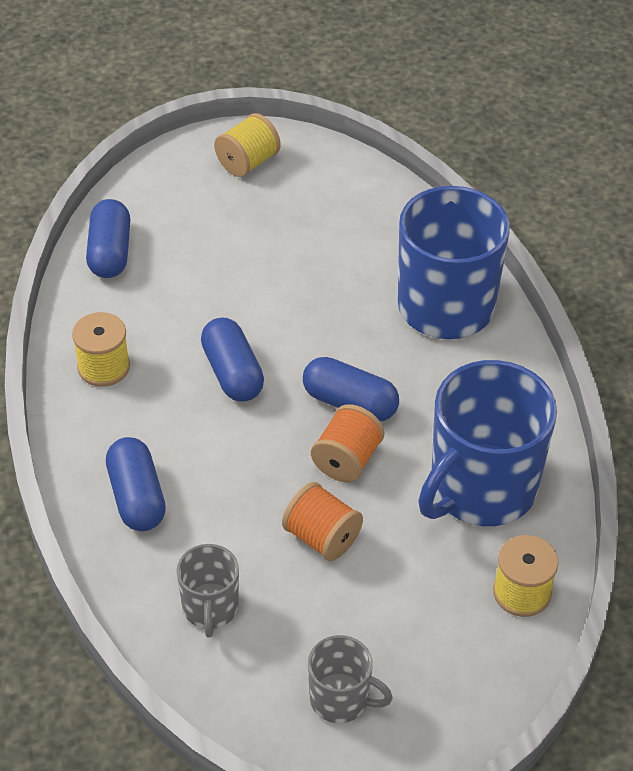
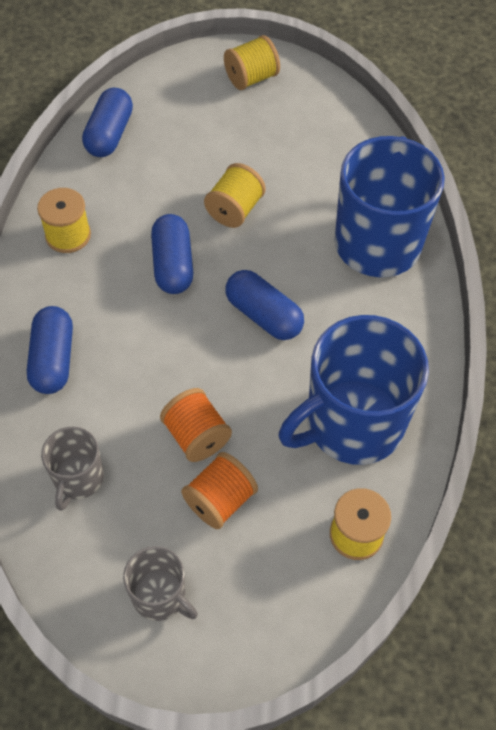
camera: 15 degrees right, 10 degrees up
orange spool [311,404,384,482] -> orange spool moved to [181,452,258,529]
none -> yellow spool [204,163,266,228]

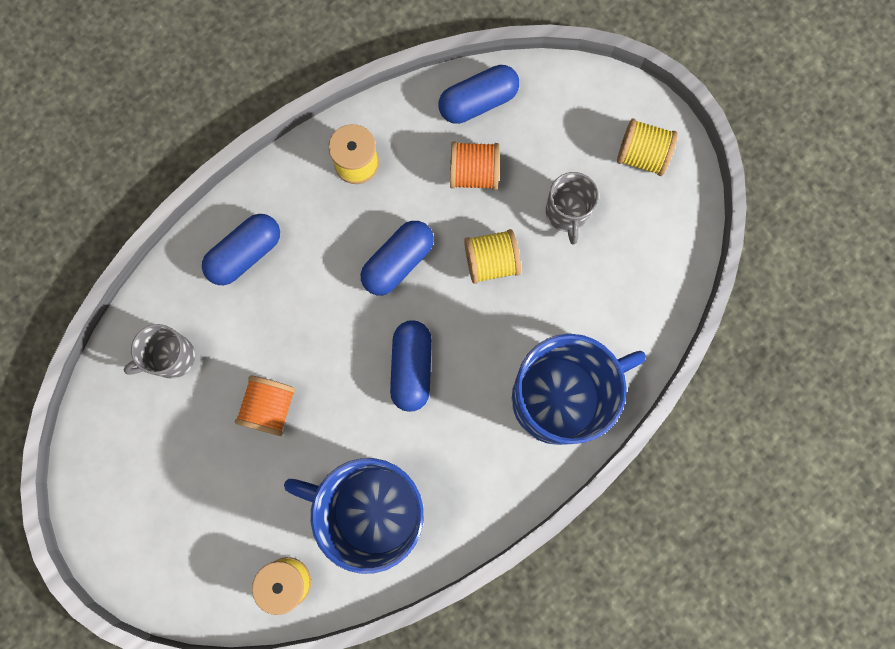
camera: 50 degrees right, 20 degrees up
grey mug [123,546,198,621] -> grey mug moved to [546,172,599,244]
orange spool [181,452,258,529] -> orange spool moved to [450,141,500,190]

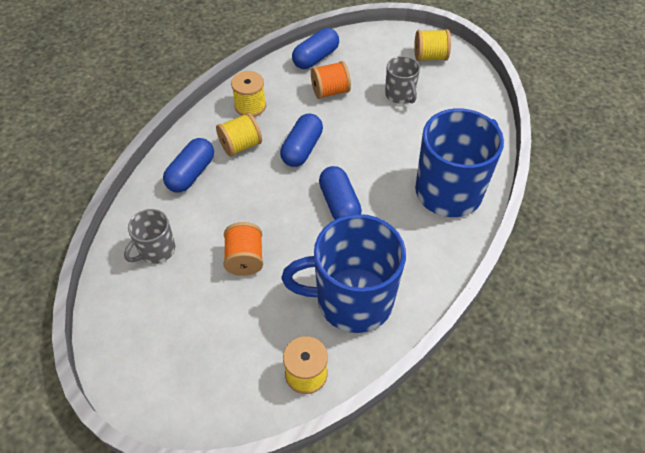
camera: 20 degrees left, 25 degrees down
yellow spool [464,229,521,284] -> yellow spool moved to [216,112,262,157]

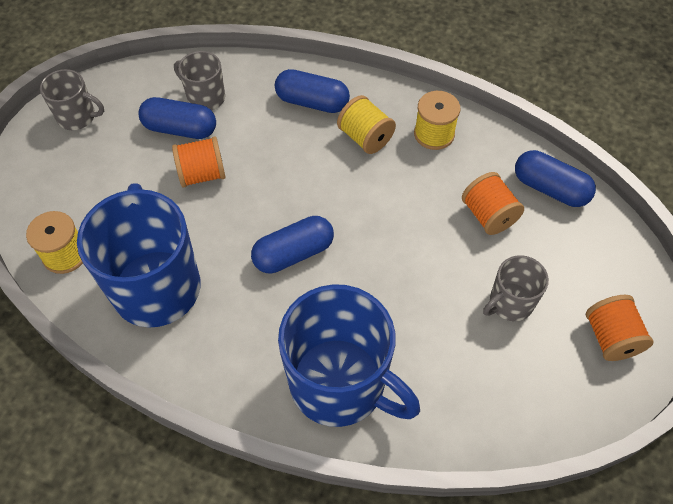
camera: 80 degrees right, 5 degrees up
blue capsule [280,114,323,167] -> blue capsule moved to [138,97,216,139]
yellow spool [414,29,451,61] -> orange spool [586,295,654,361]
none -> grey mug [40,69,104,130]

